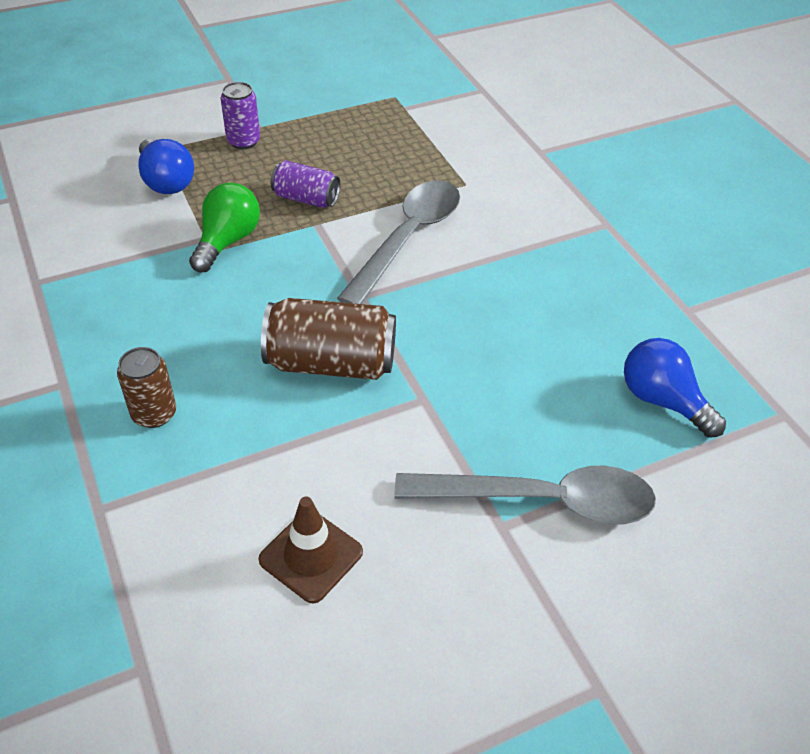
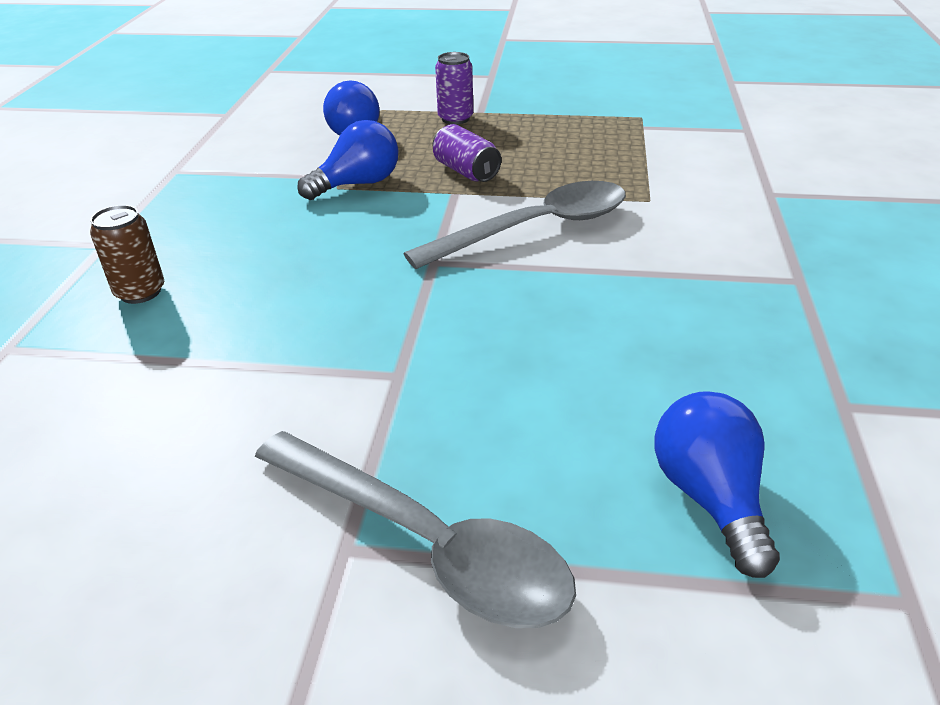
camera: 35 degrees right, 10 degrees down
green light bulb [189,183,260,272] -> blue light bulb [297,120,398,200]
brown traffic cone [258,497,363,603] -> none
brown can [261,298,396,380] -> none

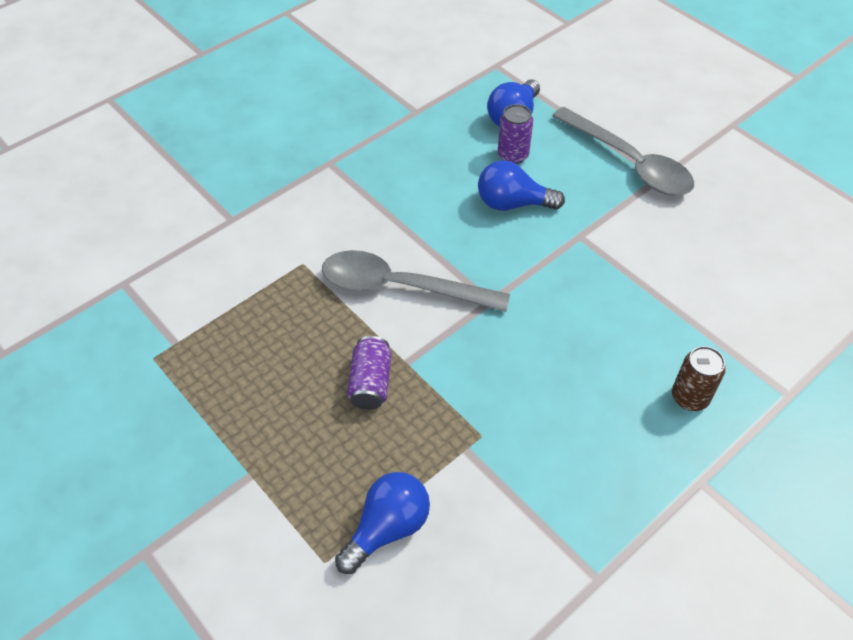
camera: 140 degrees left, 15 degrees up
grey spoon [255,431,576,628] -> grey spoon turned 150 degrees clockwise [552,107,694,196]
blue light bulb [297,120,398,200] -> blue light bulb moved to [478,160,565,211]
purple can [435,52,473,124] -> purple can moved to [498,104,533,164]

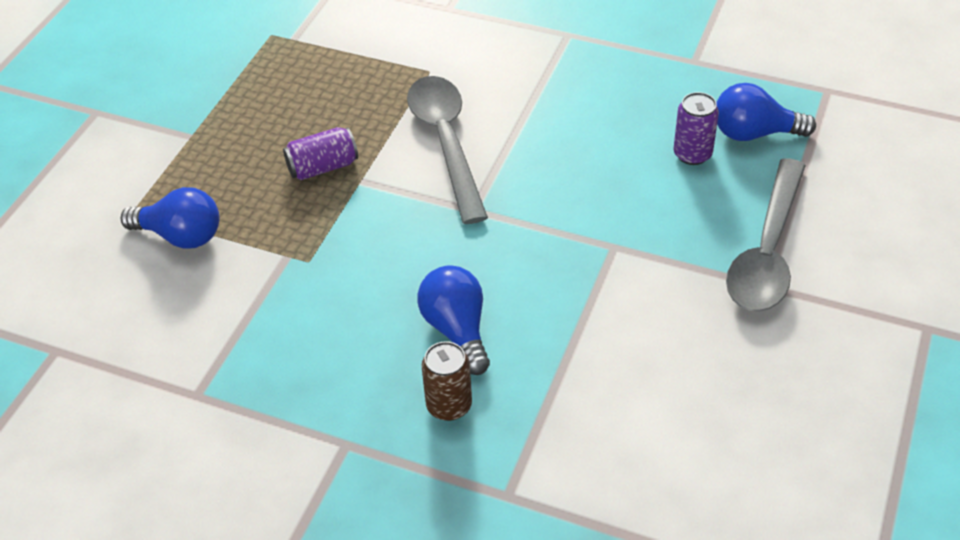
camera: 65 degrees right, 5 degrees down
blue light bulb [478,160,565,211] -> blue light bulb moved to [417,265,490,375]

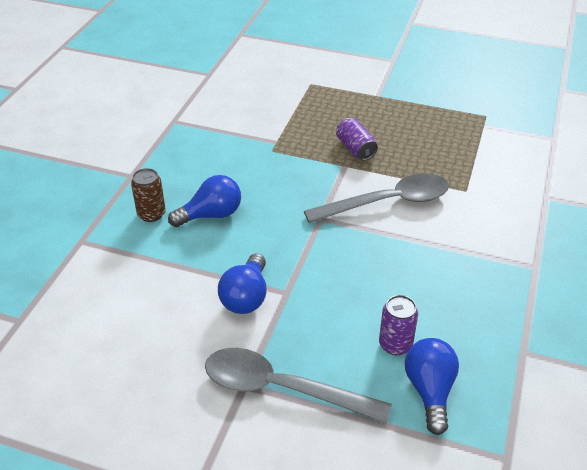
camera: 85 degrees right, 5 degrees down
blue light bulb [121,187,219,249] -> blue light bulb moved to [218,253,267,314]

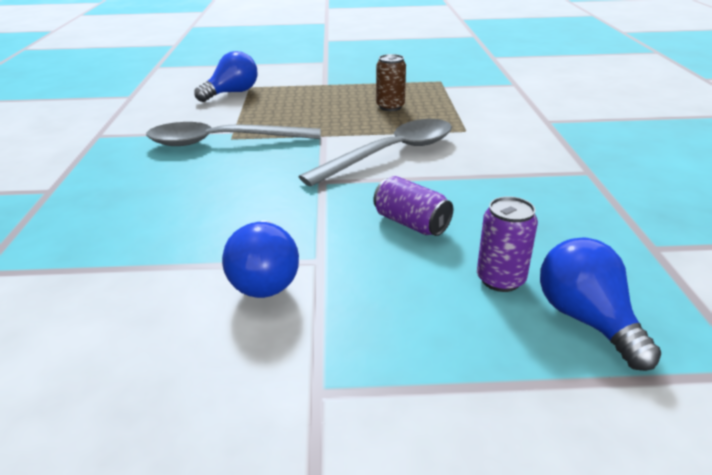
camera: 20 degrees left, 10 degrees down
brown can [131,168,166,222] -> brown can moved to [376,54,406,111]
blue light bulb [168,175,241,227] -> blue light bulb moved to [194,51,257,102]
grey spoon [205,348,392,423] -> grey spoon moved to [146,122,321,146]
purple can [336,118,378,161] -> purple can moved to [373,176,453,236]

